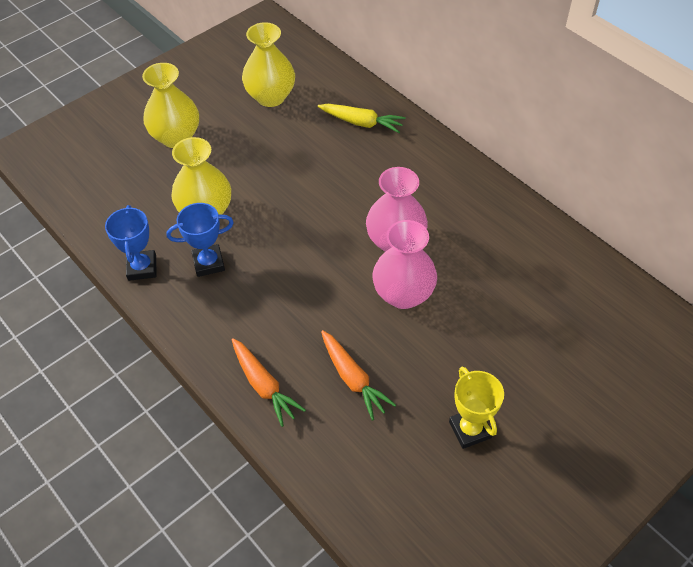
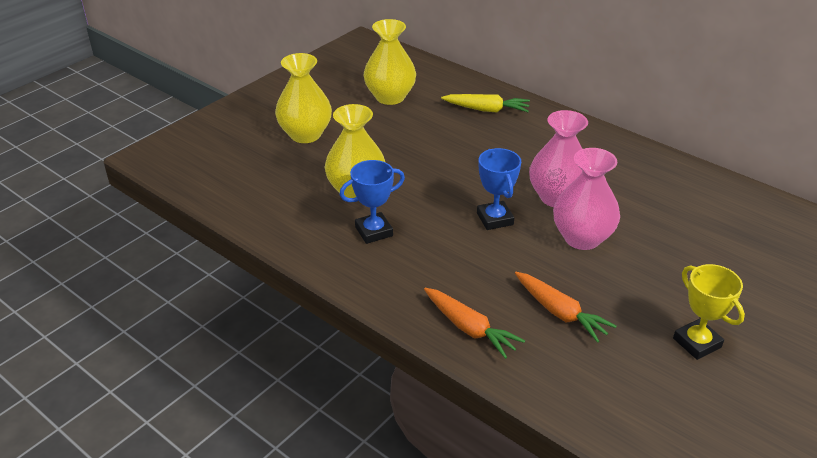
camera: 10 degrees left, 15 degrees down
blue trophy [105,205,156,281] -> blue trophy moved to [477,148,521,230]

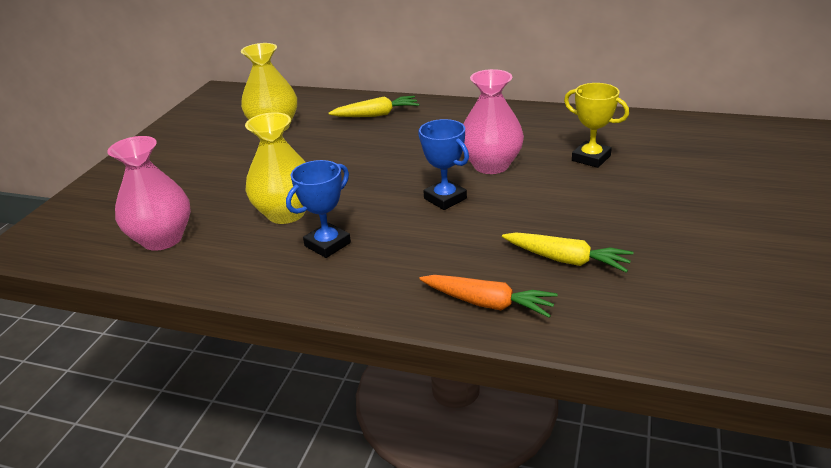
camera: 20 degrees left, 5 degrees down
yellow vase [275,53,332,143] -> none
orange carrot [515,272,617,343] -> yellow carrot [502,232,634,273]
pink vase [553,148,620,250] -> pink vase moved to [107,136,191,251]
yellow trophy [673,264,745,360] -> yellow trophy moved to [564,83,629,168]

